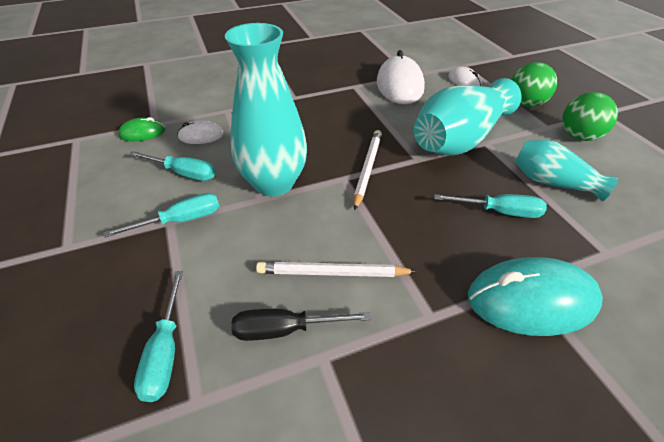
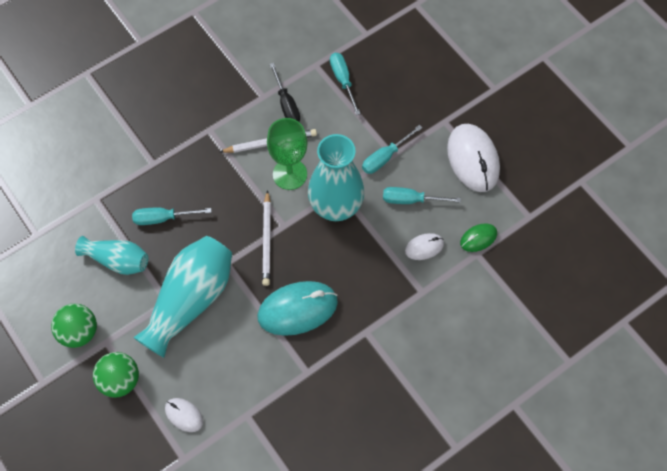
camera: 165 degrees right, 20 degrees up
black screwdriver [231,309,372,341] -> black screwdriver turned 90 degrees clockwise [270,63,300,122]
white mouse [377,50,425,104] -> white mouse moved to [447,124,500,192]
turquoise mouse [468,257,603,336] -> turquoise mouse moved to [257,281,338,336]
none -> green goblet [267,118,308,190]

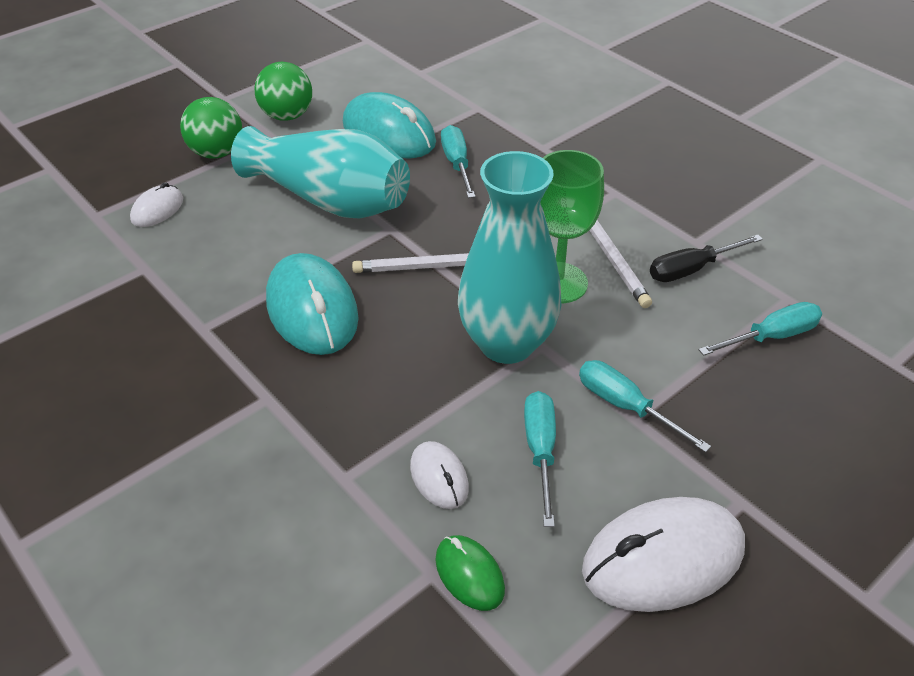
camera: 85 degrees right, 20 degrees down
turquoise vase [75,236,148,275] -> turquoise mouse [343,92,436,158]

